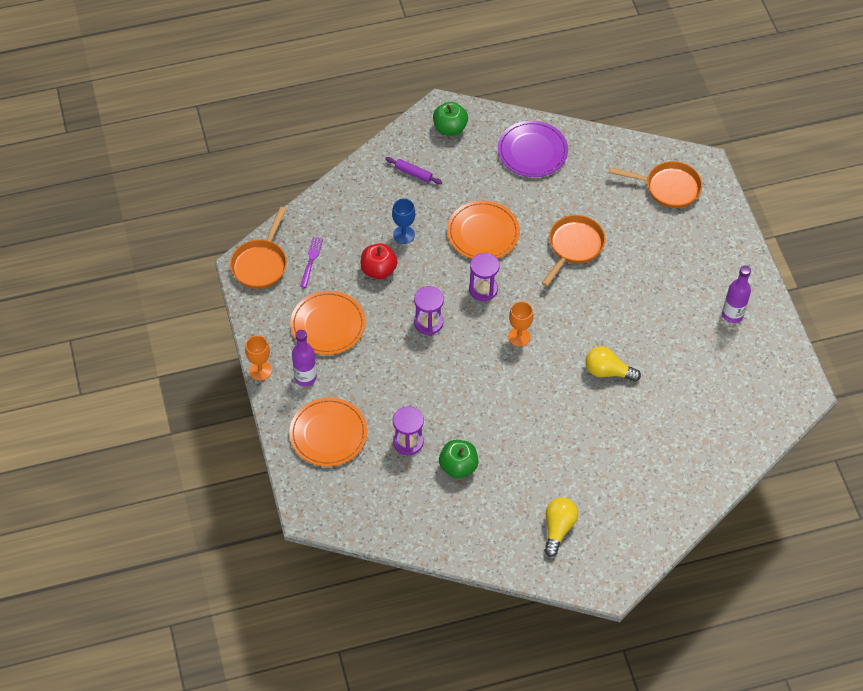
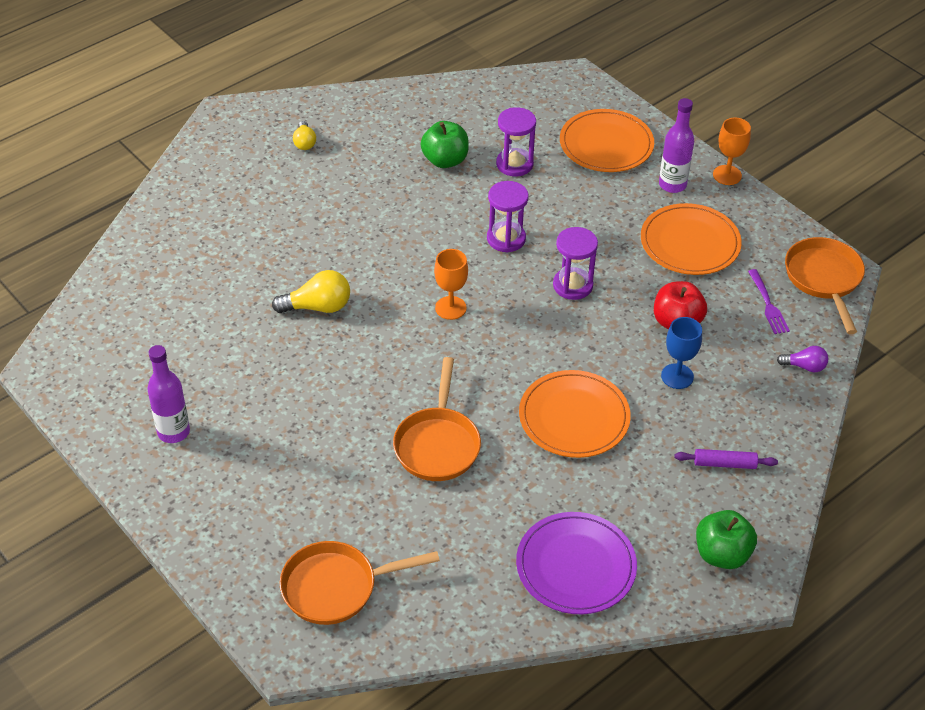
camera: 155 degrees right, 10 degrees down
purple hourglass [469,253,500,301] -> purple hourglass moved to [487,181,529,252]
yellow light bulb [544,497,578,557] -> yellow light bulb [293,121,316,150], size x0.61
none -> purple light bulb [777,346,828,372]

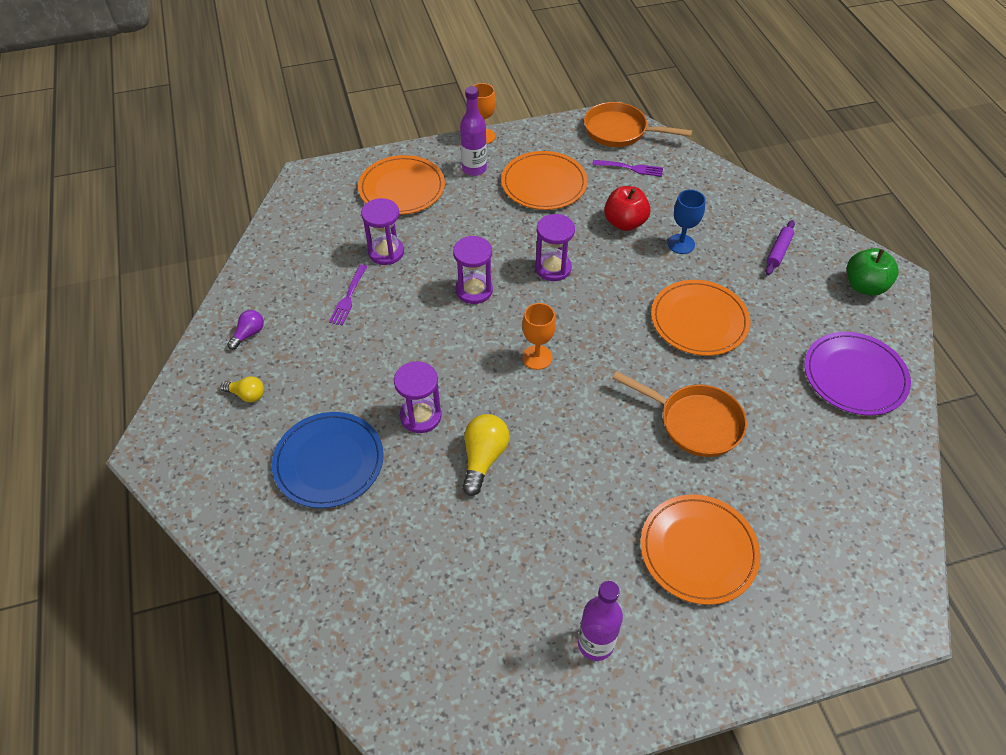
camera: 65 degrees left, 5 degrees up
orange pan [279,541,440,625] -> none
green apple [421,121,469,168] -> purple fork [329,264,368,326]
purple light bulb [777,346,828,372] -> purple light bulb moved to [227,310,264,350]
none -> blue plate [272,412,383,508]
none -> purple hourglass [394,361,441,433]
none -> orange plate [640,494,760,605]

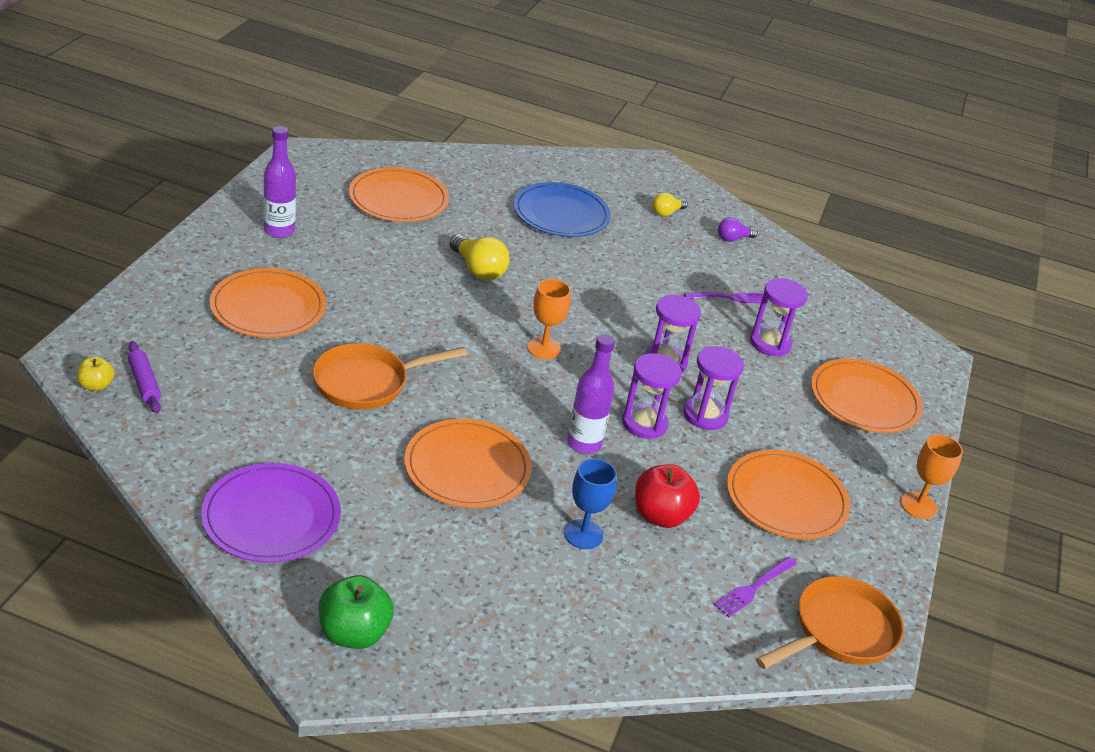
camera: 120 degrees right, 15 degrees down
purple light bulb [227,310,264,350] -> purple light bulb turned 90 degrees clockwise [718,217,758,242]
purple fork [329,264,368,326] -> purple fork turned 120 degrees clockwise [684,292,768,303]
purple hourglass [394,361,441,433] -> purple hourglass moved to [683,346,744,430]
purple bottle [460,86,487,176] -> purple bottle moved to [567,334,615,454]
purple rolling pin [766,220,795,275] -> purple rolling pin moved to [128,341,161,414]
none -> yellow apple [77,356,115,391]
none -> orange plate [349,167,449,222]

